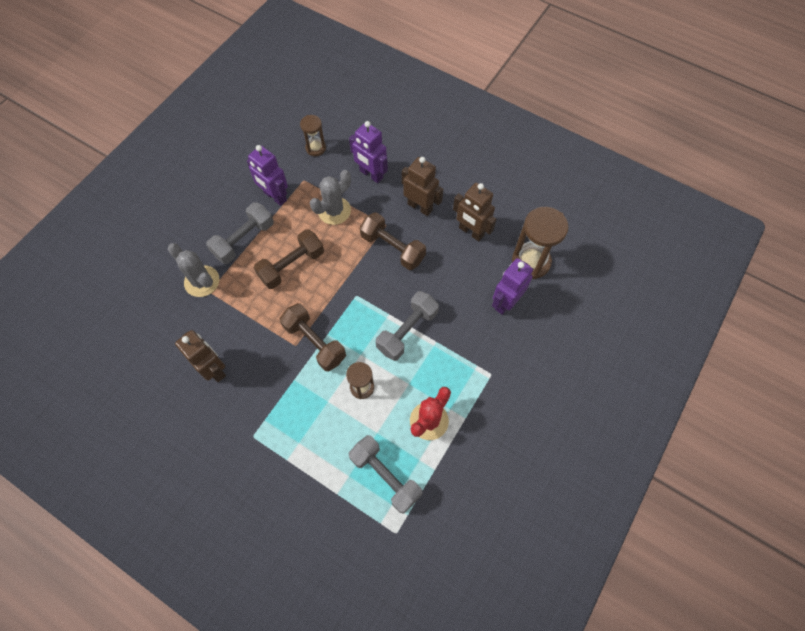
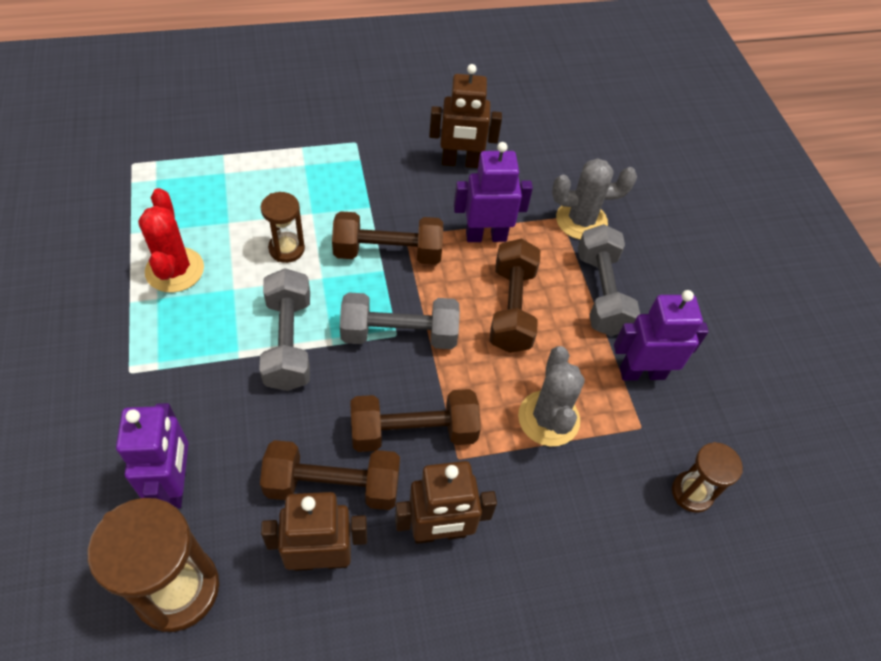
camera: 130 degrees right, 10 degrees down
purple robot [349,121,388,183] -> purple robot moved to [454,142,533,242]
grey dumbbell [349,435,422,514] -> grey dumbbell moved to [340,292,460,349]
none -> brown dumbbell [260,440,400,510]

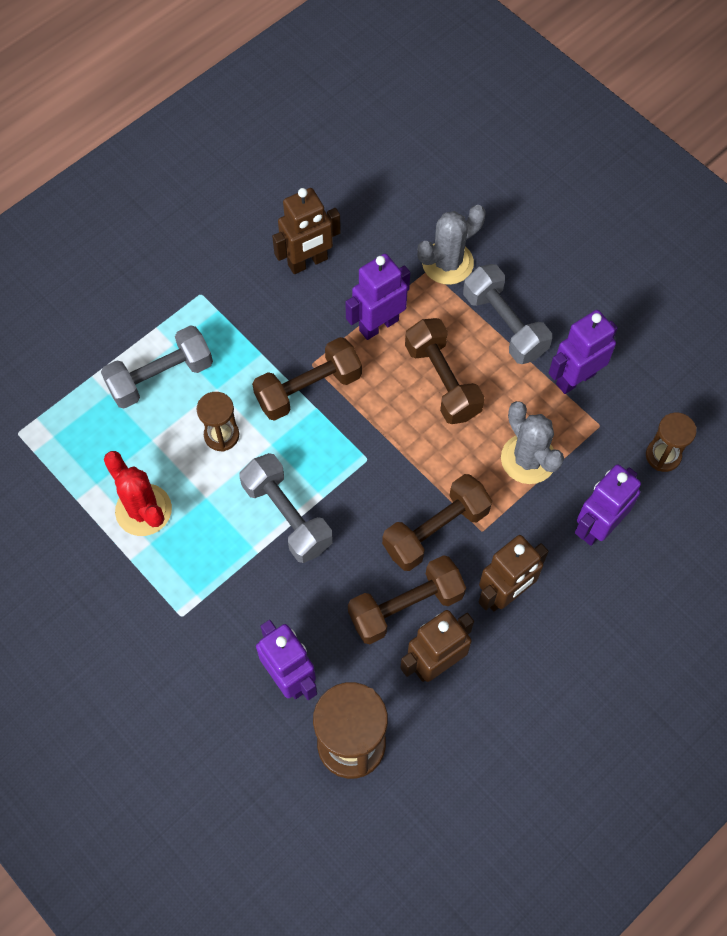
camera: 25 degrees left, 10 degrees up
grey dumbbell [340,292,460,349] -> grey dumbbell moved to [101,325,213,409]
none -> purple robot [575,464,641,546]

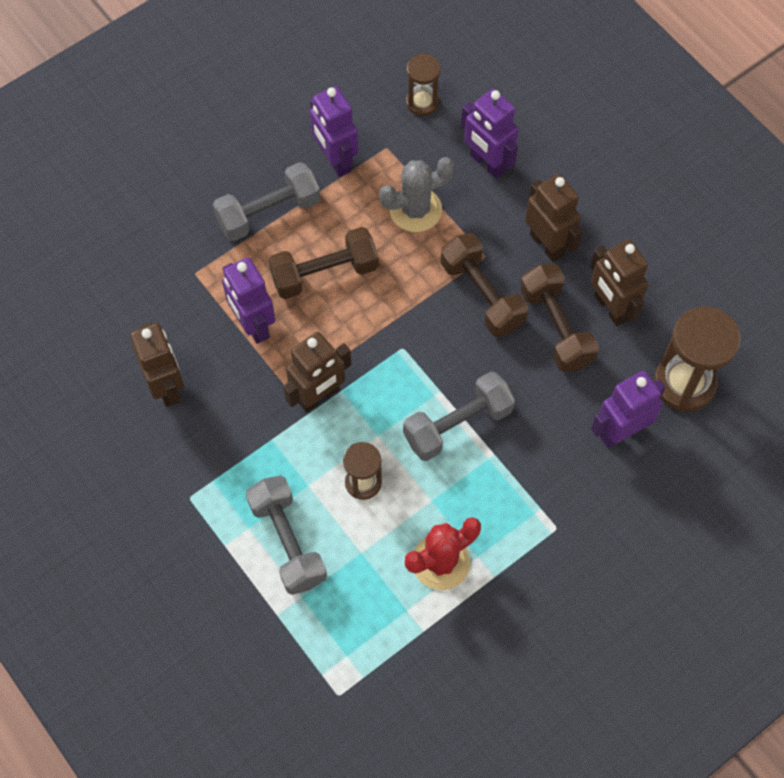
camera: 85 degrees left, 0 degrees up
brown dumbbell [252,337,362,421] -> brown robot [283,332,351,413]
grey cactus [417,205,485,285] -> none

